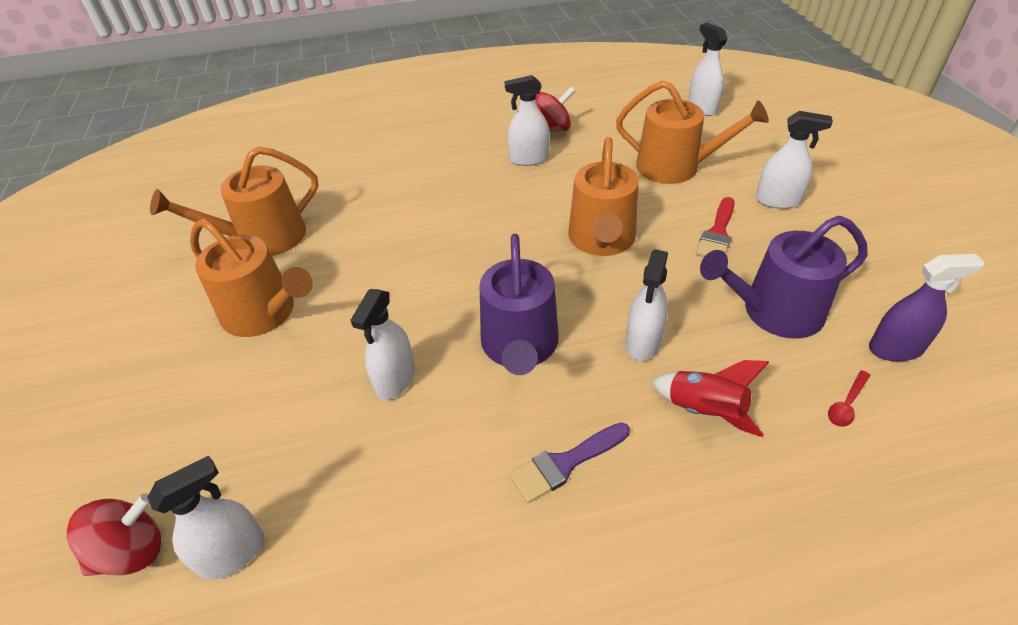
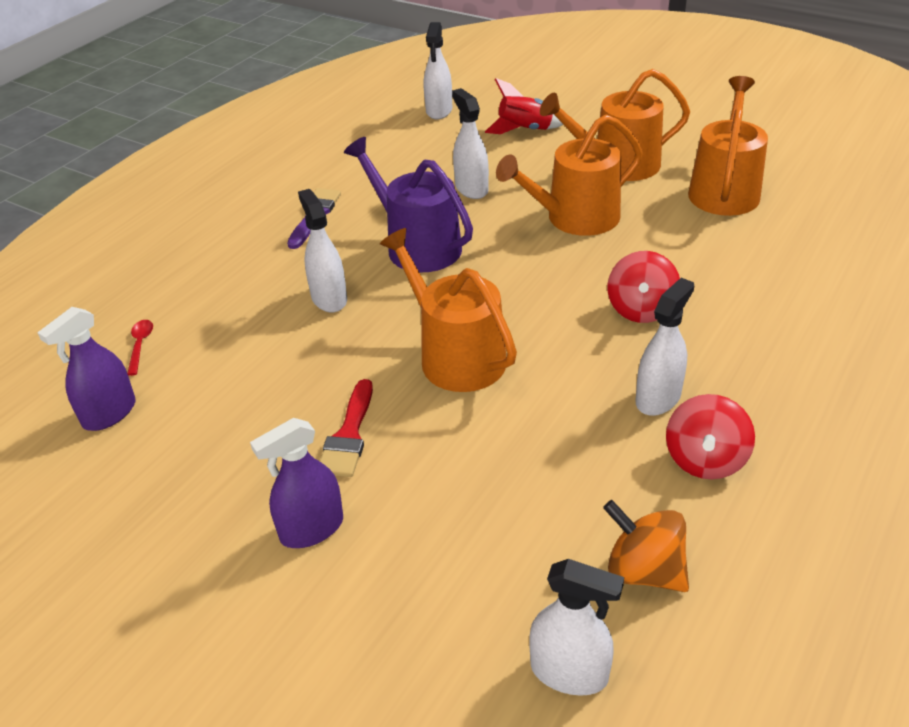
camera: 135 degrees right, 5 degrees down
red spinning top [67,493,161,576] -> red spinning top moved to [608,251,680,323]
orange watering can [616,81,769,184] -> orange watering can moved to [496,115,643,236]
red rocket [651,360,769,437] -> red rocket moved to [485,78,563,134]
red brush [696,197,735,257] -> red brush turned 150 degrees counterclockwise [320,379,373,477]
purple watering can [700,216,868,339] -> none
white spray bottle [756,111,833,209] -> purple spray bottle [250,418,343,548]
none -> orange spinning top [603,500,689,592]

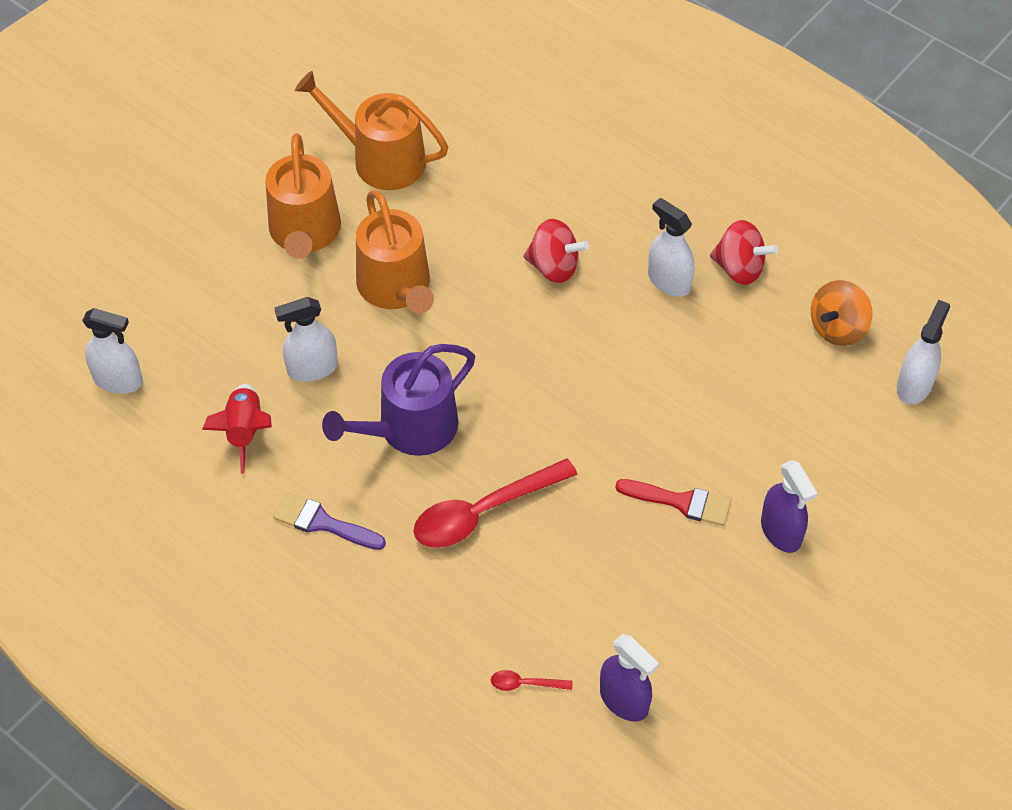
camera: 85 degrees left, 15 degrees up
white spray bottle [298,189,347,312] -> red spoon [413,458,578,548]
orange watering can [380,228,517,392] -> none
red rocket [485,78,563,134] -> red rocket moved to [202,384,272,474]

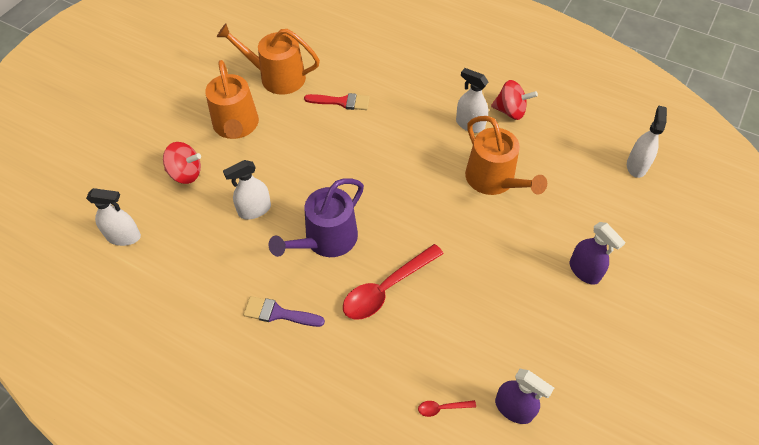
camera: 10 degrees left, 0 degrees up
red rocket [202,384,272,474] -> none
orange watering can [356,190,434,314] -> orange watering can moved to [465,116,547,195]
red spinning top [524,219,589,283] -> red spinning top moved to [163,142,201,184]
red brush [615,479,731,526] -> red brush moved to [304,93,370,110]
orange spinning top [811,280,872,346] -> none

